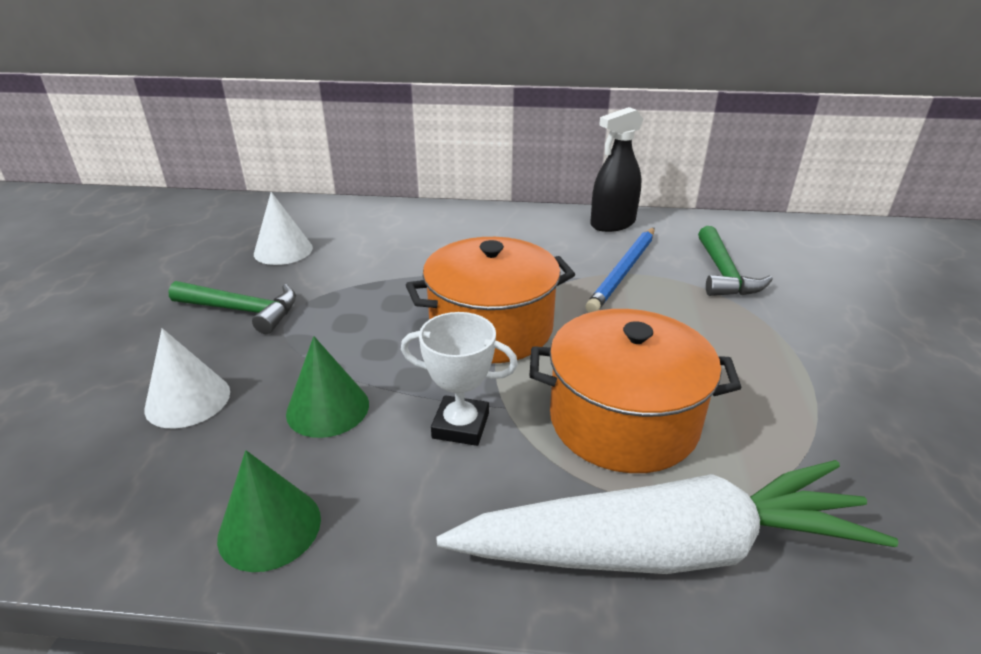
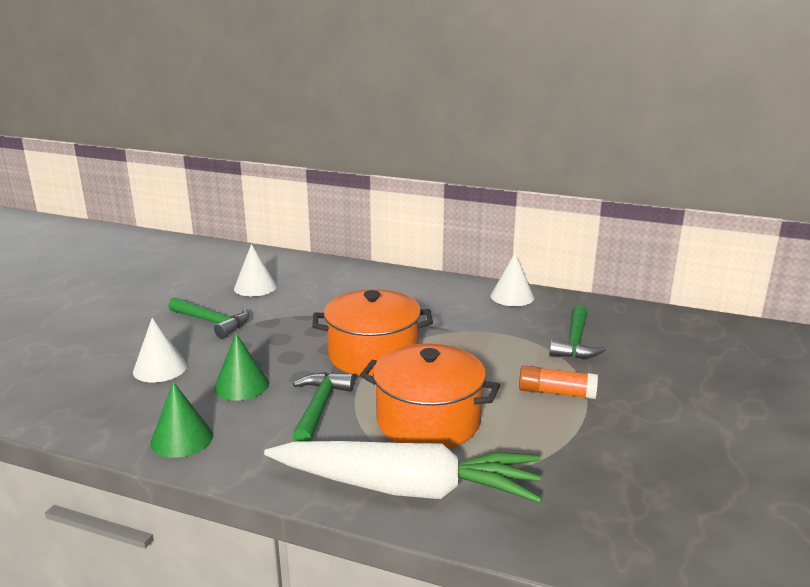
camera: 15 degrees right, 10 degrees down
white trophy [401,312,518,446] -> green hammer [292,372,354,442]
blue pencil [586,228,655,313] -> none
black spray bottle [590,107,643,232] -> white cone [490,253,534,306]
none -> orange glue stick [519,365,598,399]

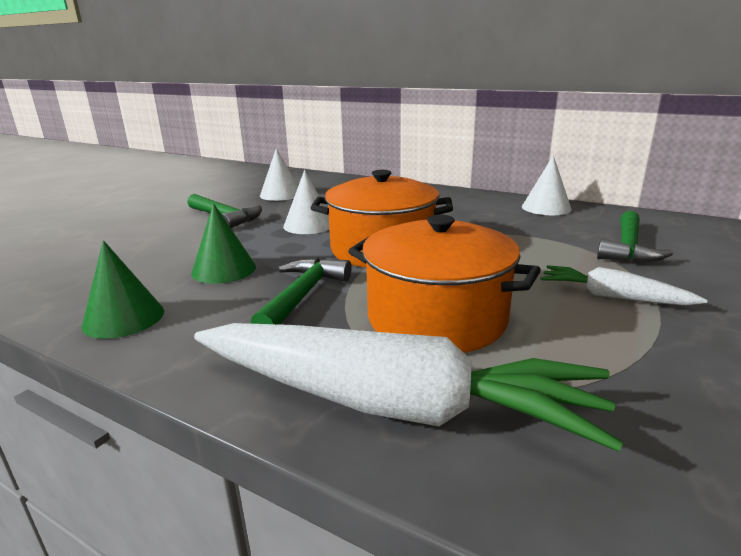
camera: 10 degrees right, 0 degrees up
white cone [133,318,187,383] -> white cone moved to [283,170,329,234]
orange glue stick [519,365,598,399] -> white carrot [541,265,708,306]

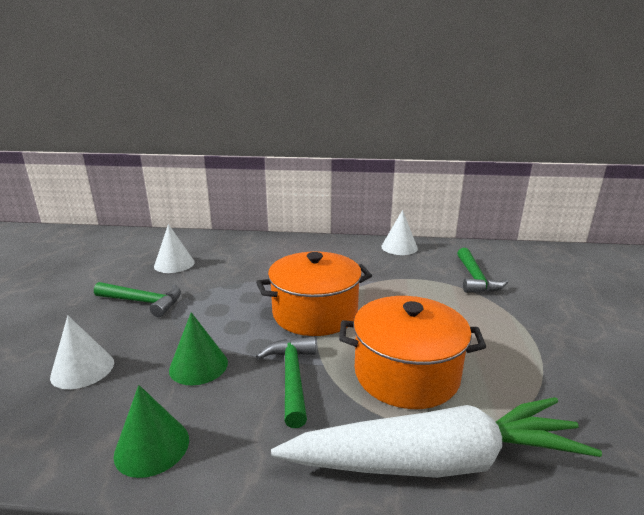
camera: 25 degrees left, 0 degrees up
white cone [283,170,329,234] -> white cone moved to [50,316,114,389]
white carrot [541,265,708,306] -> none

